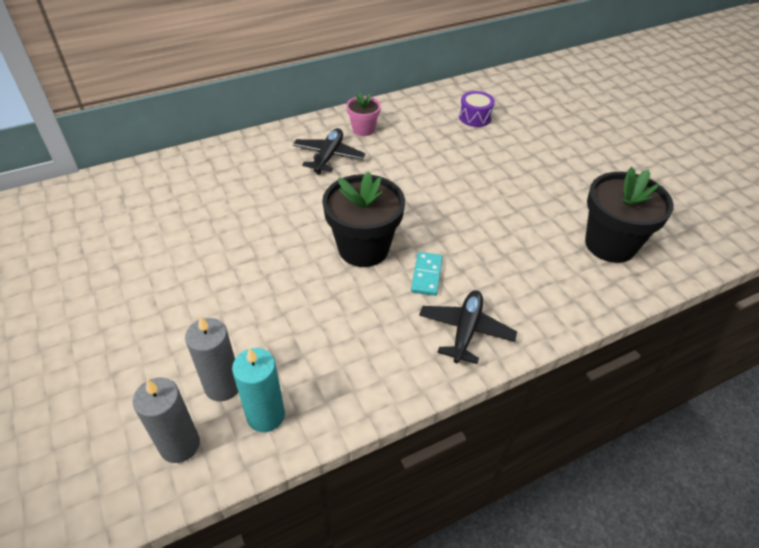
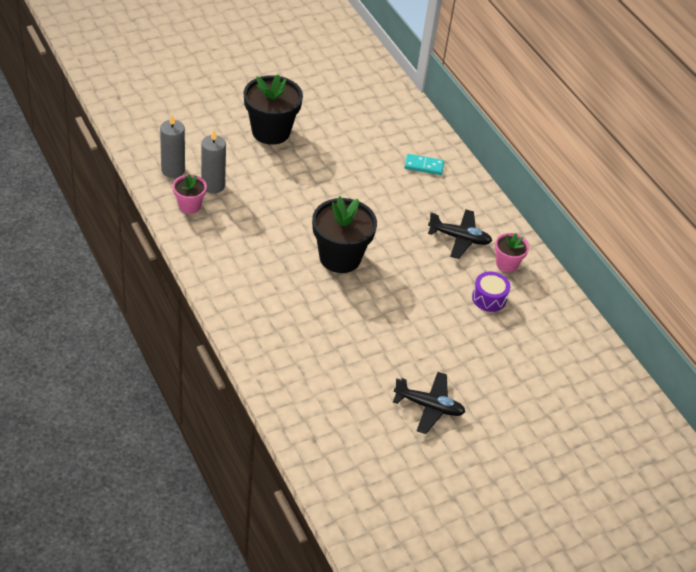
camera: 85 degrees right, 0 degrees up
turquoise candle [232,348,285,432] -> pink flower pot [173,174,207,214]
turquoise domino [411,252,443,296] -> turquoise domino moved to [405,154,444,175]
black plane [419,290,517,364] -> black plane moved to [393,372,465,434]
purple drum [459,91,495,127] -> purple drum moved to [472,271,511,312]
black flower pot [585,167,674,263] -> black flower pot moved to [244,75,303,145]

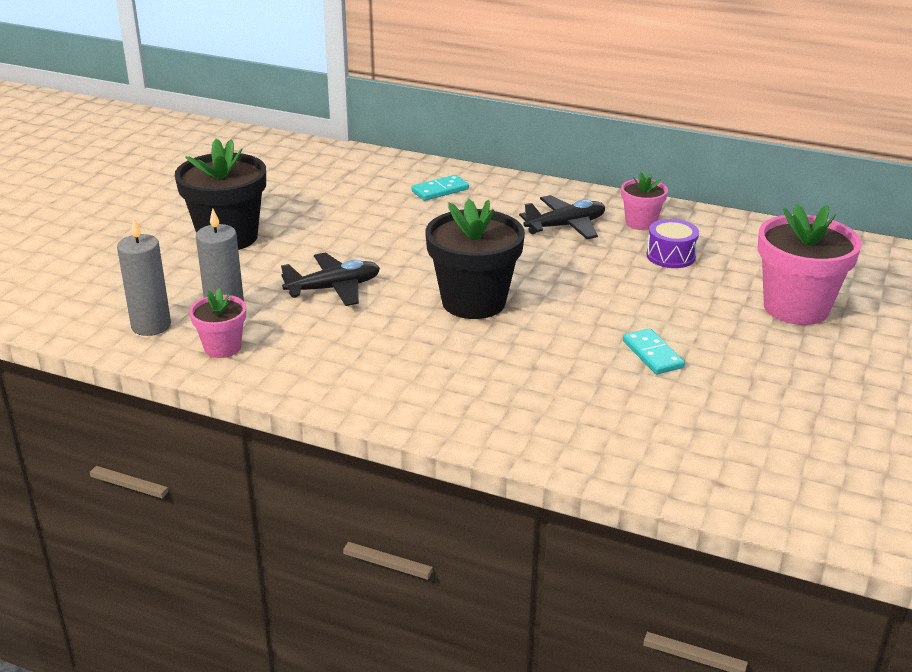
camera: 35 degrees left, 15 degrees down
black plane [393,372,465,434] -> black plane moved to [281,252,380,306]
none -> turquoise domino [623,328,685,375]
none -> pink flower pot [758,204,862,325]

